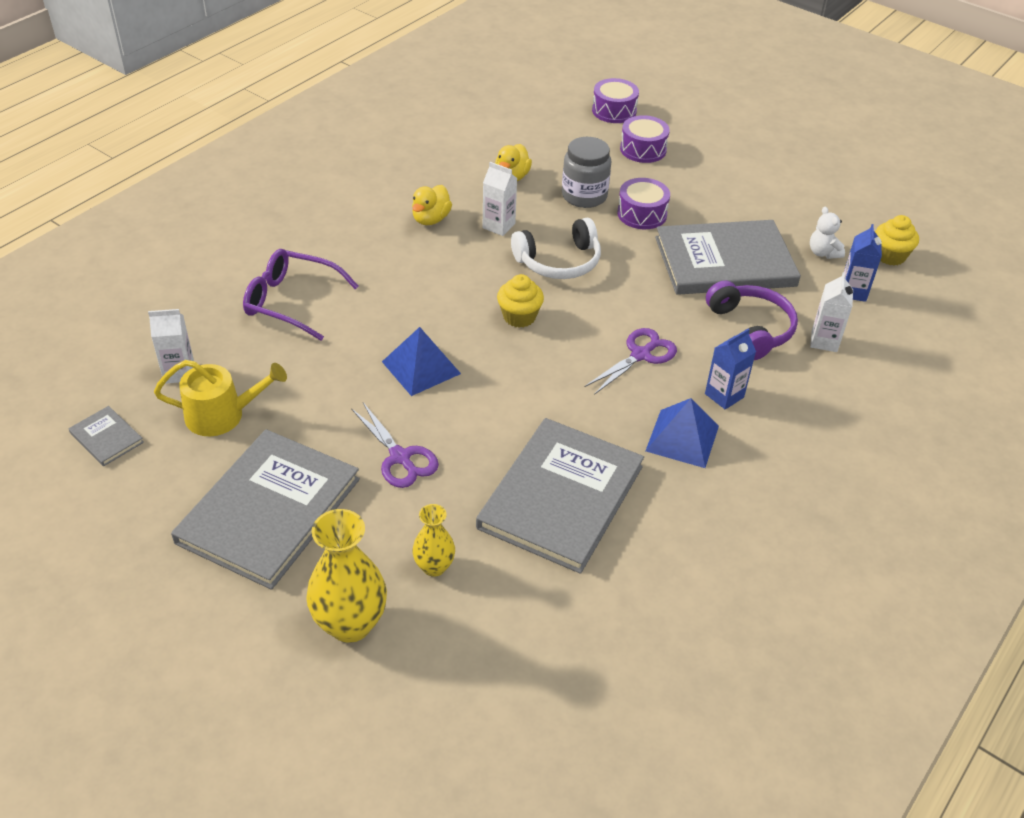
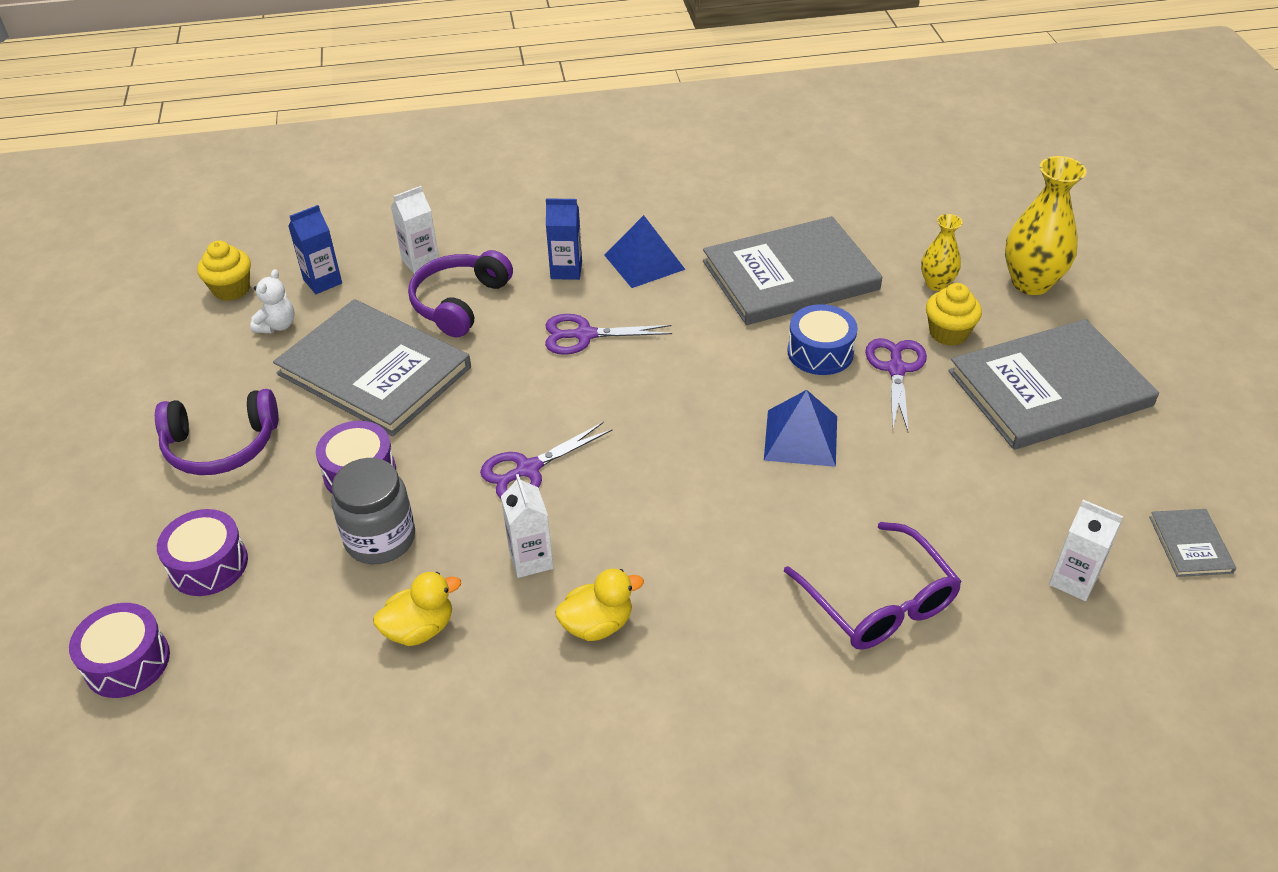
camera: 135 degrees left, 0 degrees up
yellow watering can [154,360,287,436] -> none
yellow cupcake [497,274,544,328] -> yellow cupcake moved to [926,283,982,346]
white headphones [511,218,601,279] -> purple scissors [480,422,613,499]
none -> purple headphones [155,389,278,475]
none -> blue drum [787,304,858,375]

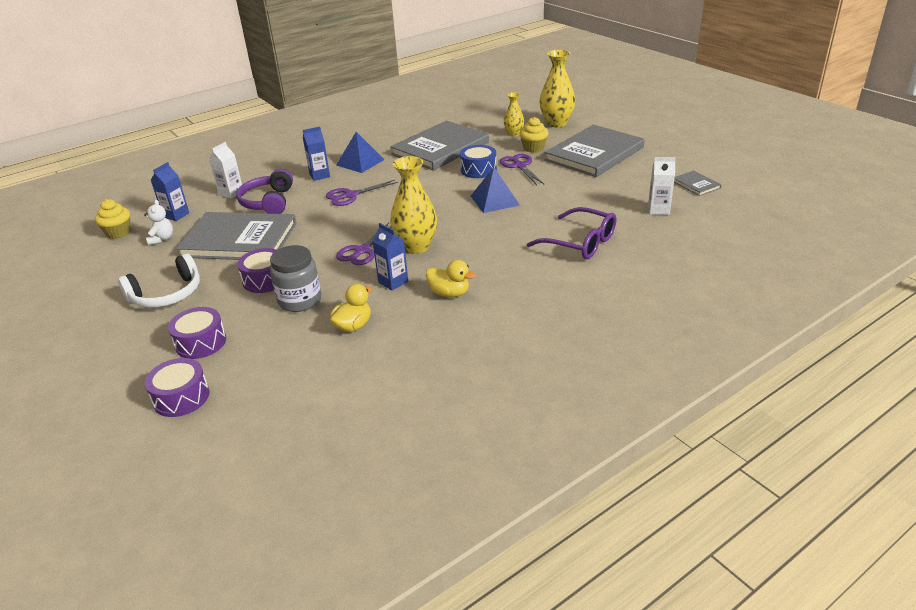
camera: 25 degrees left, 10 degrees down
purple headphones [155,389,278,475] -> white headphones [118,253,200,308]
white carton [501,474,553,578] -> blue carton [372,223,408,291]
yellow duck [555,569,644,641] -> yellow duck turned 75 degrees clockwise [426,260,475,297]
none -> yellow vase [390,156,437,254]

